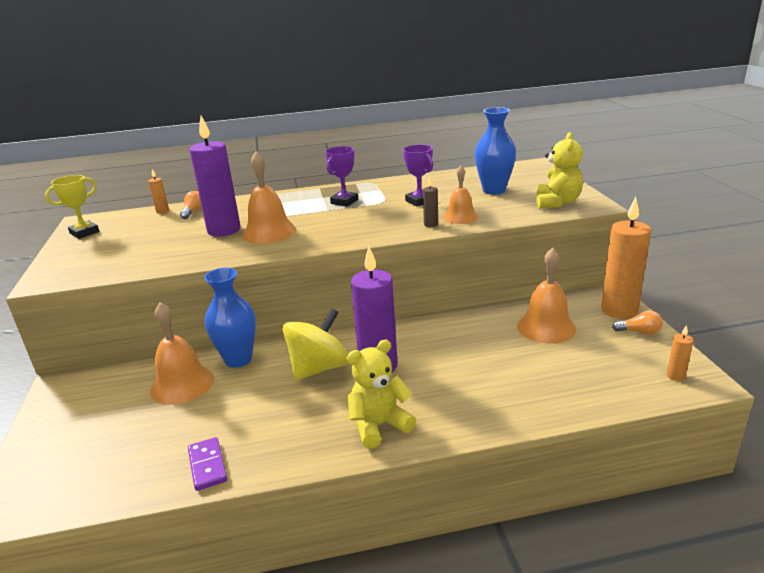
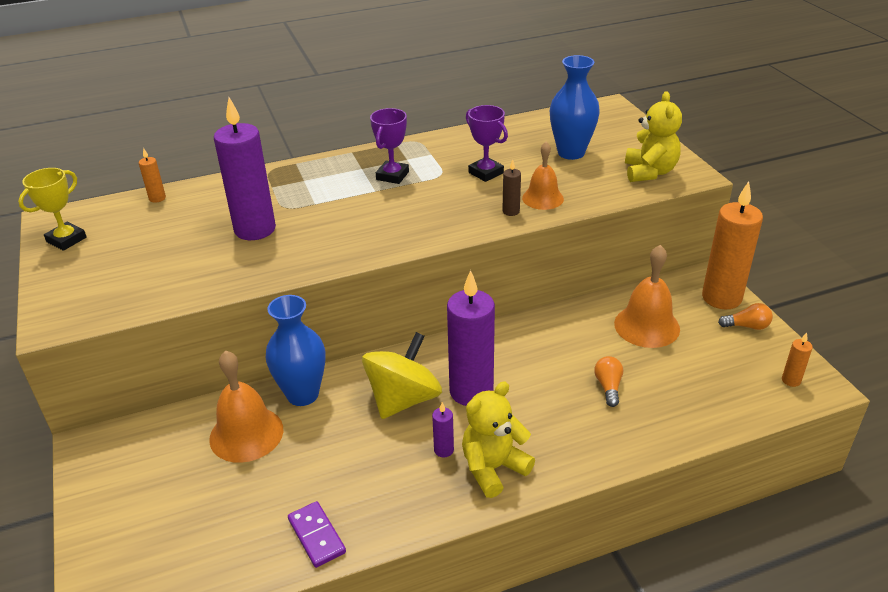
camera: 10 degrees left, 10 degrees up
orange light bulb [180,191,202,219] -> orange light bulb moved to [594,356,623,407]
orange bell [242,151,296,244] -> none
none -> purple candle [432,402,454,457]

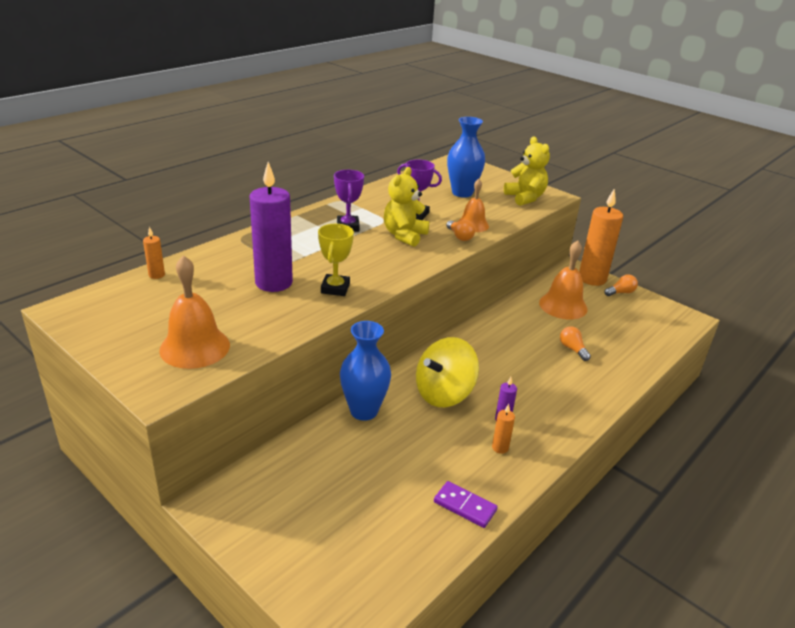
camera: 30 degrees left, 5 degrees down
yellow trophy [18,168,87,251] -> yellow trophy moved to [318,224,354,296]
orange bell [209,350,283,463] -> orange bell moved to [159,255,230,369]
yellow spinning top [362,332,442,419] -> yellow spinning top turned 135 degrees counterclockwise [416,337,479,407]
purple candle [447,270,495,406] -> none
yellow teddy bear [462,382,535,498] -> yellow teddy bear moved to [384,167,429,247]
brown candle [502,159,521,216] -> orange light bulb [446,220,475,241]
orange candle [782,332,813,387] -> orange candle moved to [492,404,515,454]

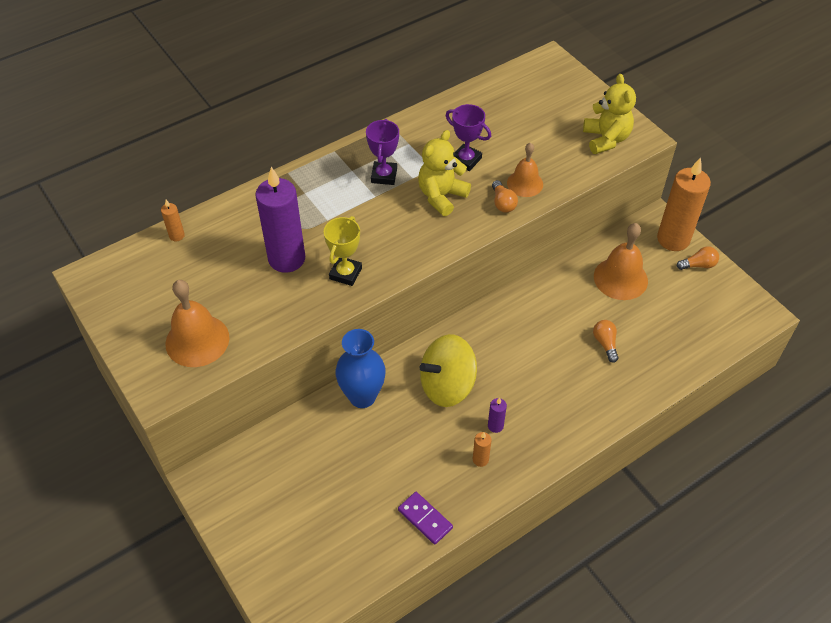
camera: 15 degrees right, 20 degrees up
blue vase [447,117,485,198] -> none

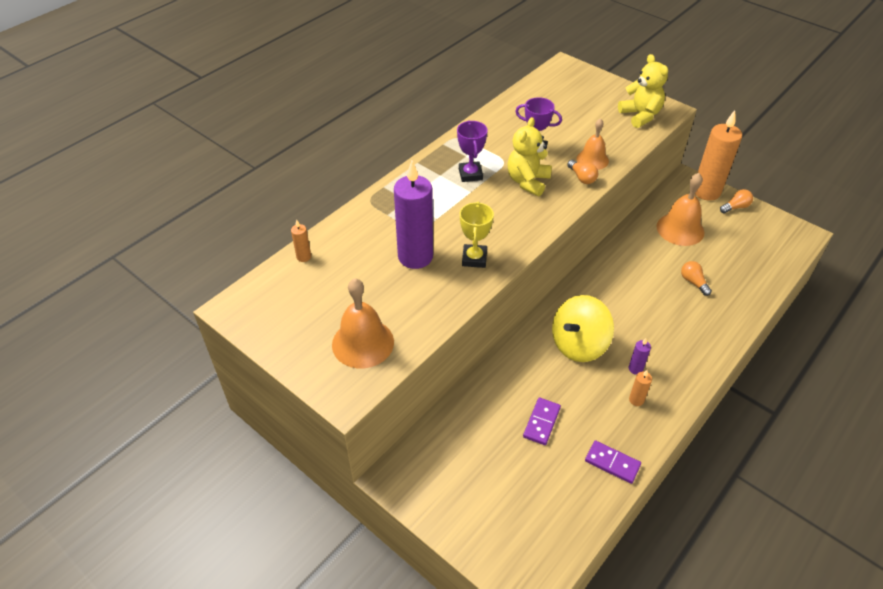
camera: 15 degrees left, 5 degrees down
blue vase [335,329,386,408] -> none
none -> purple domino [523,398,561,445]

